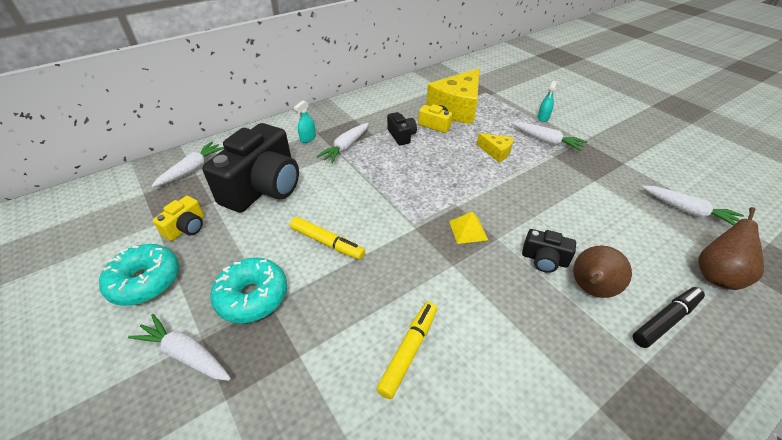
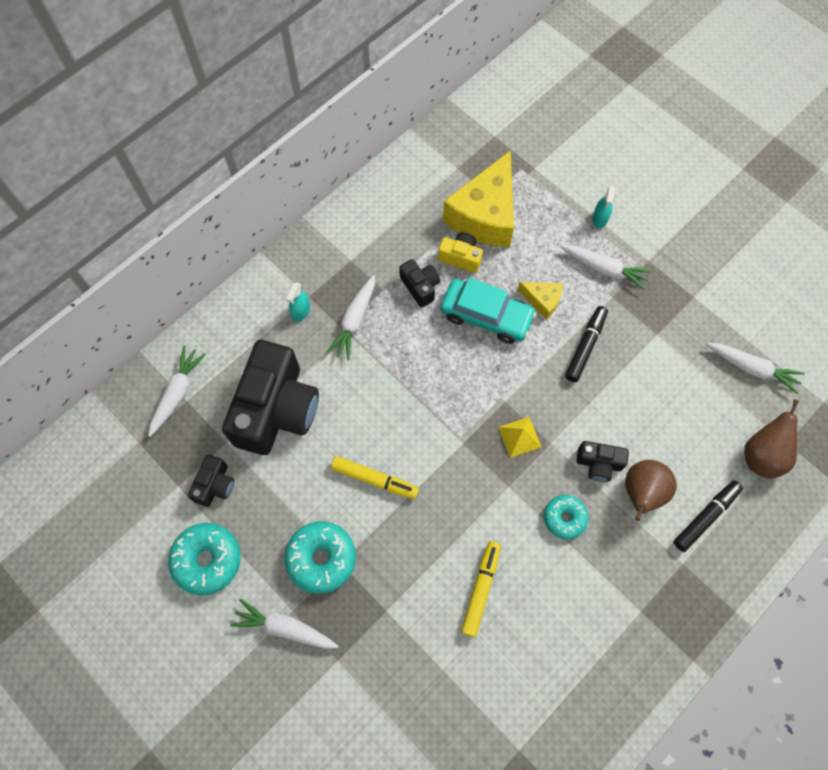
camera: 10 degrees left, 25 degrees up
yellow camera [153,196,204,241] -> black camera [188,455,234,507]
none -> turquoise car [440,277,537,344]
none -> turquoise donut [544,495,588,539]
none -> black marker [565,306,608,382]

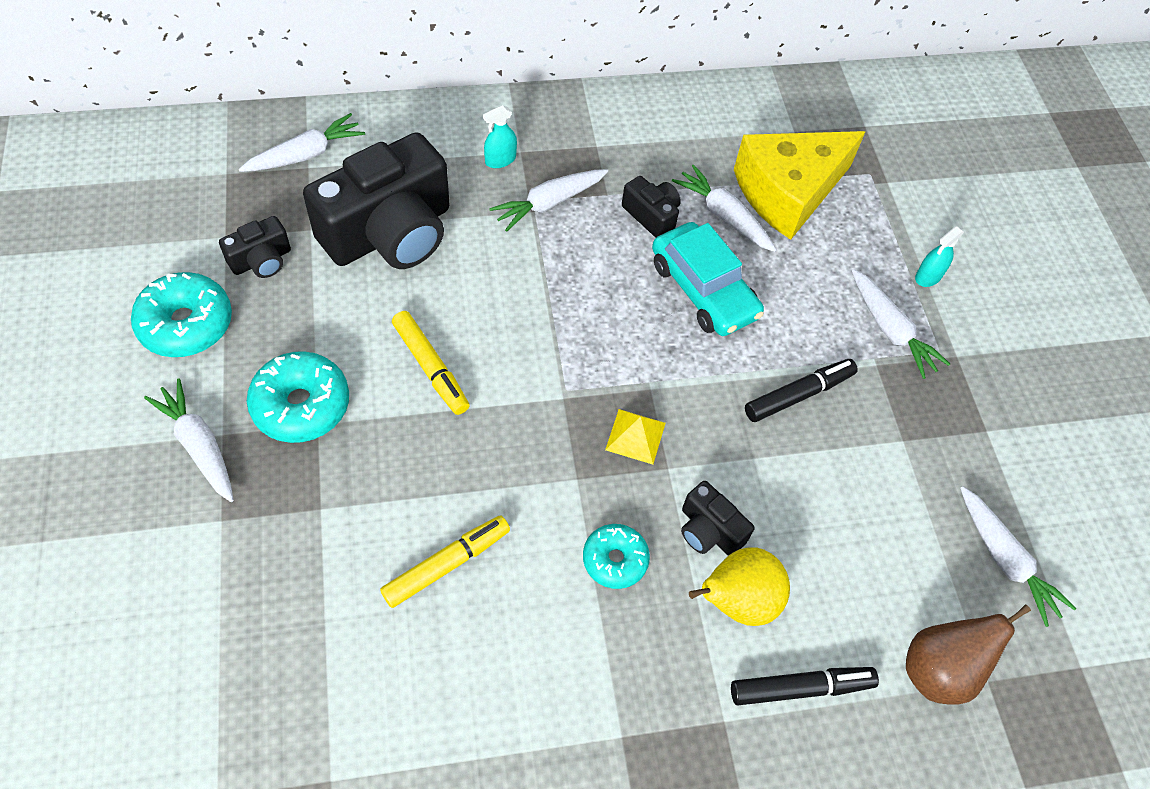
camera: 30 degrees right, 10 degrees down
black camera [399,259,440,307] -> black camera turned 45 degrees counterclockwise [622,176,681,238]
yellow camera [438,232,483,273] -> white carrot [672,165,777,252]
yellow cheese [517,282,563,320] -> none
brown pear [625,460,677,521] -> yellow pear [689,547,790,626]

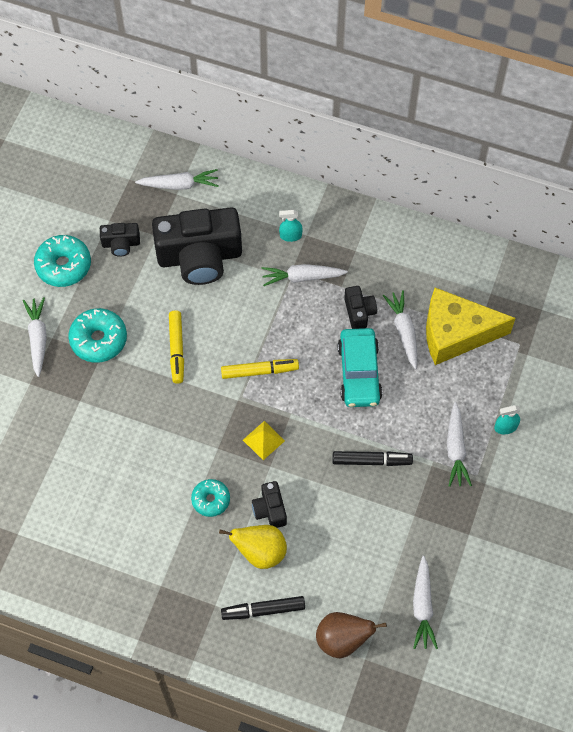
camera: 35 degrees right, 5 degrees up
yellow marker [380,515,510,608] -> yellow marker moved to [221,359,299,379]
black marker [731,667,879,706] -> black marker turned 150 degrees clockwise [221,596,305,620]

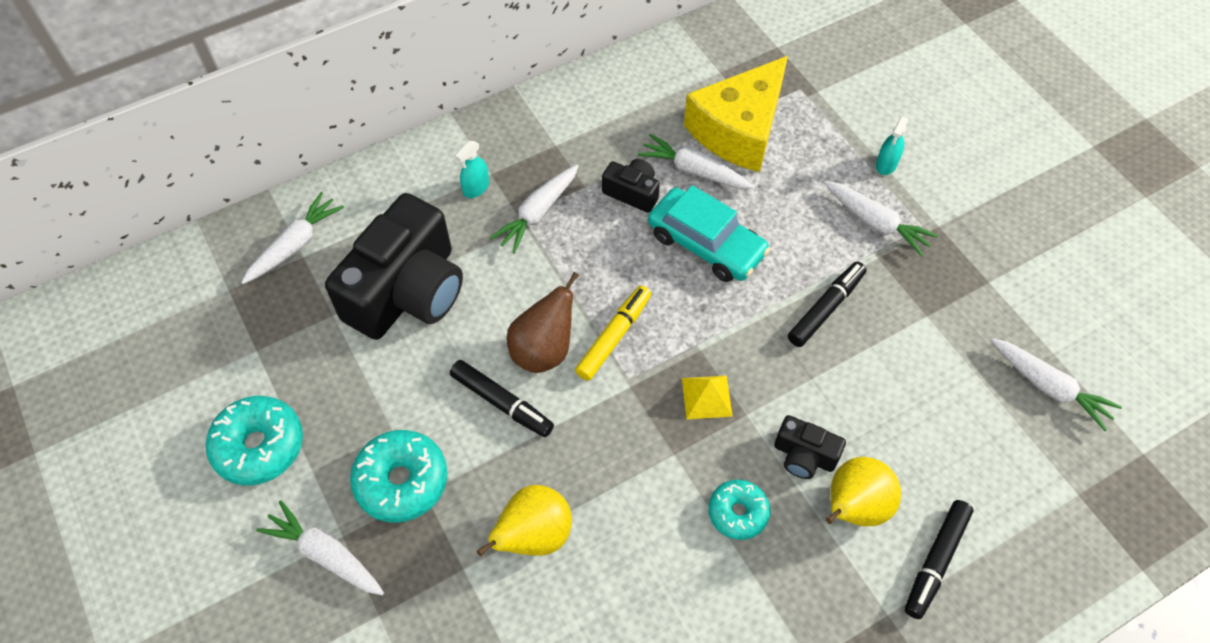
camera: 50 degrees left, 5 degrees down
black camera [100,223,140,257] -> none
yellow marker [169,310,184,384] -> black marker [450,360,554,437]
brown pear [316,612,387,658] -> brown pear moved to [507,272,579,373]
none -> yellow pear [477,485,572,556]

